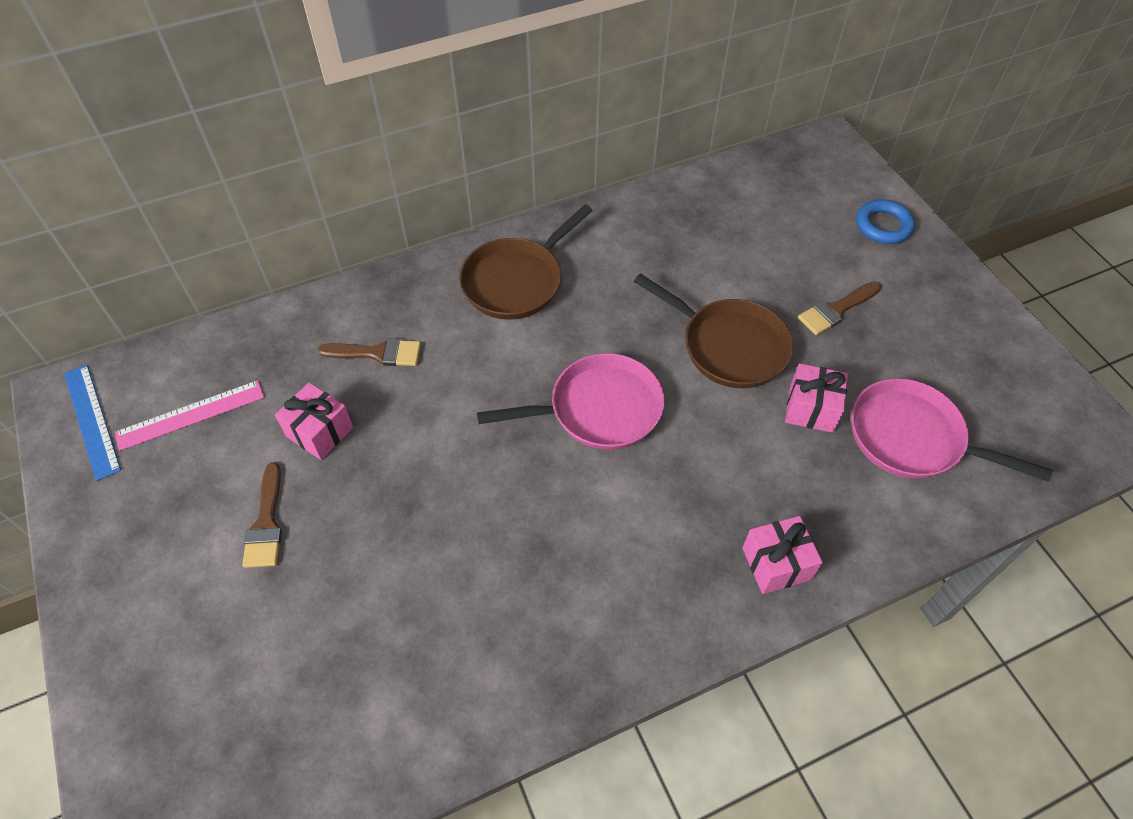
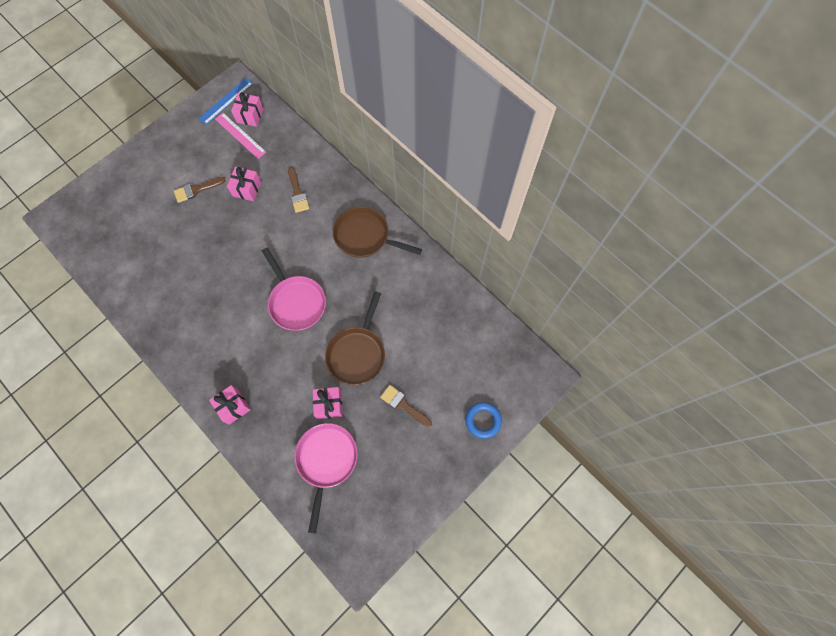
camera: 70 degrees right, 15 degrees up
none -> pink gift [231,92,263,127]

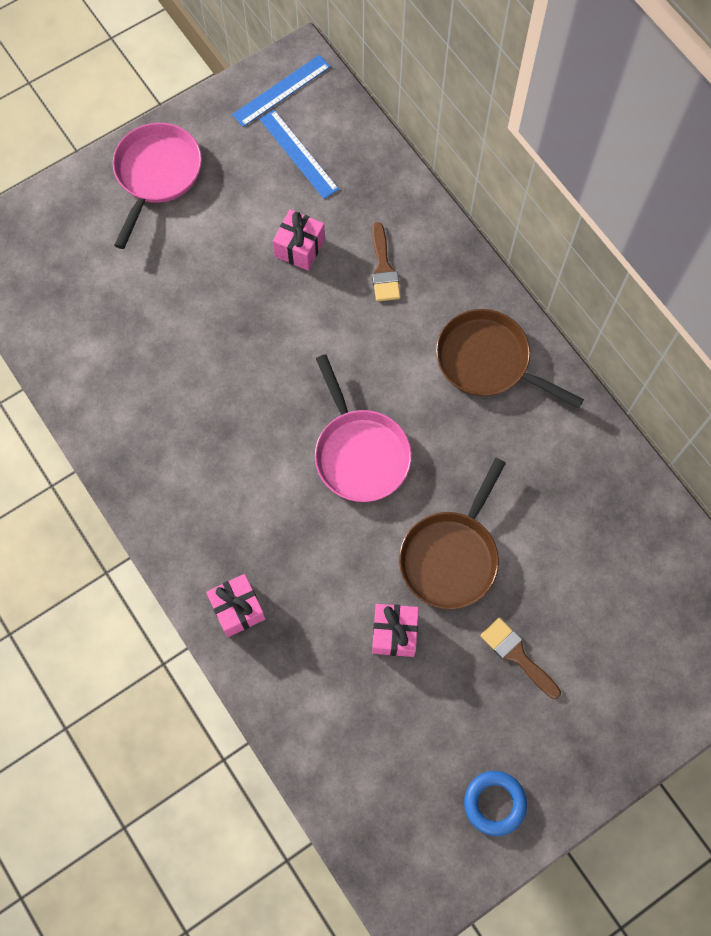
camera: 10 degrees right, 0 degrees up
brown brush [174,177,226,203] -> none
pink ruler [215,113,266,159] -> blue ruler [259,110,339,199]
pink gift [231,92,263,127] -> none
pink pan [294,423,358,534] -> pink pan moved to [113,123,202,249]
blue ring [465,402,502,439] -> blue ring moved to [464,771,527,836]

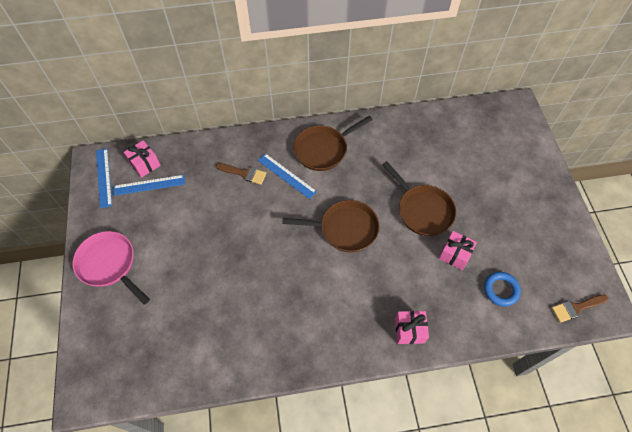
camera: 65 degrees left, 10 degrees down
pink gift [273,209,325,271] -> pink gift moved to [124,140,161,178]
pink pan [315,354,412,502] -> brown pan [282,200,379,252]
blue ring [464,771,527,836] -> blue ring moved to [484,272,521,307]
brown brush [480,618,561,699] -> brown brush moved to [552,295,608,323]
none -> blue ruler [258,153,317,199]

